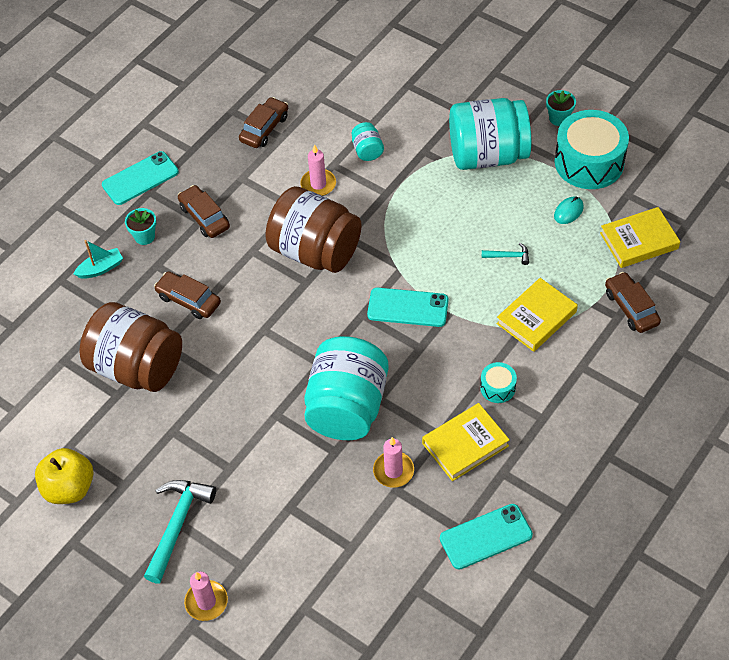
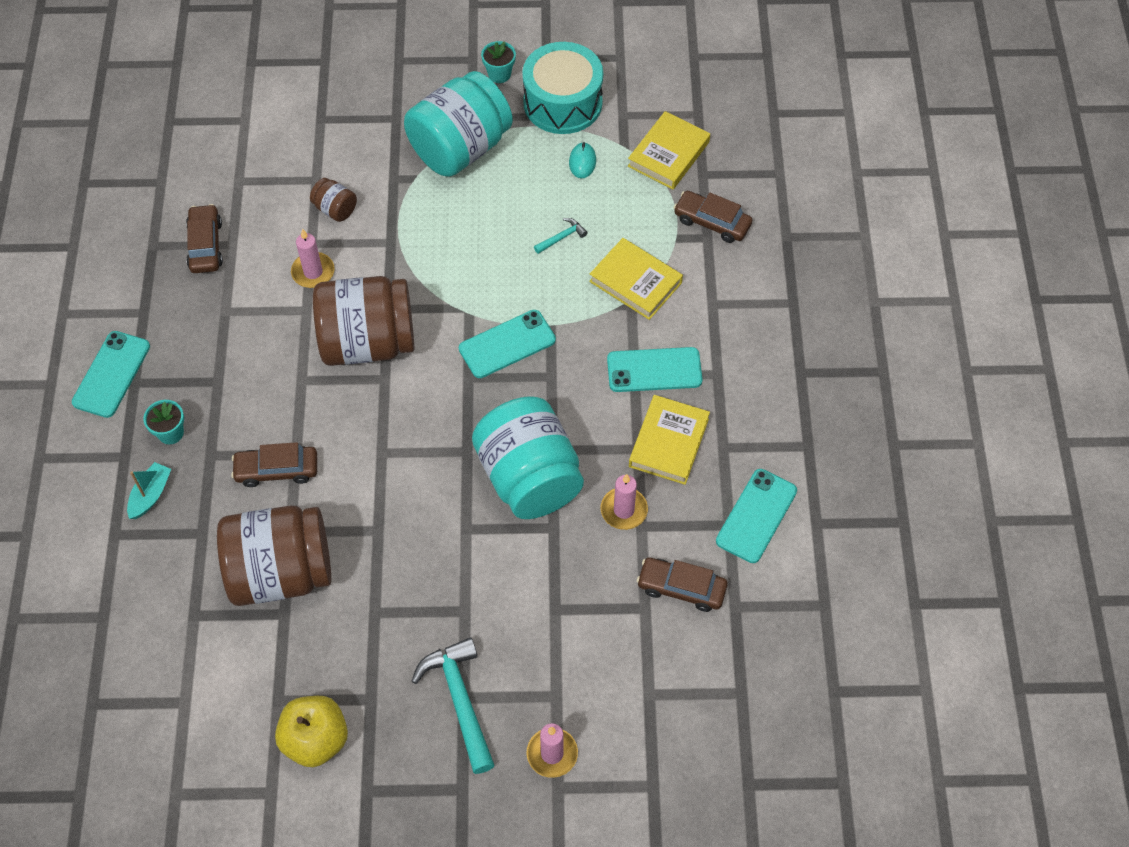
camera: 40 degrees left, 5 degrees up
brown car [178,185,230,238] -> brown car moved to [637,558,728,612]
turquoise jar [352,122,384,161] -> brown jar [310,178,357,222]
turquoise drum [480,362,517,403] -> turquoise phone [607,347,702,392]
yellow book [496,278,578,352] -> yellow book turned 60 degrees counterclockwise [589,238,683,320]

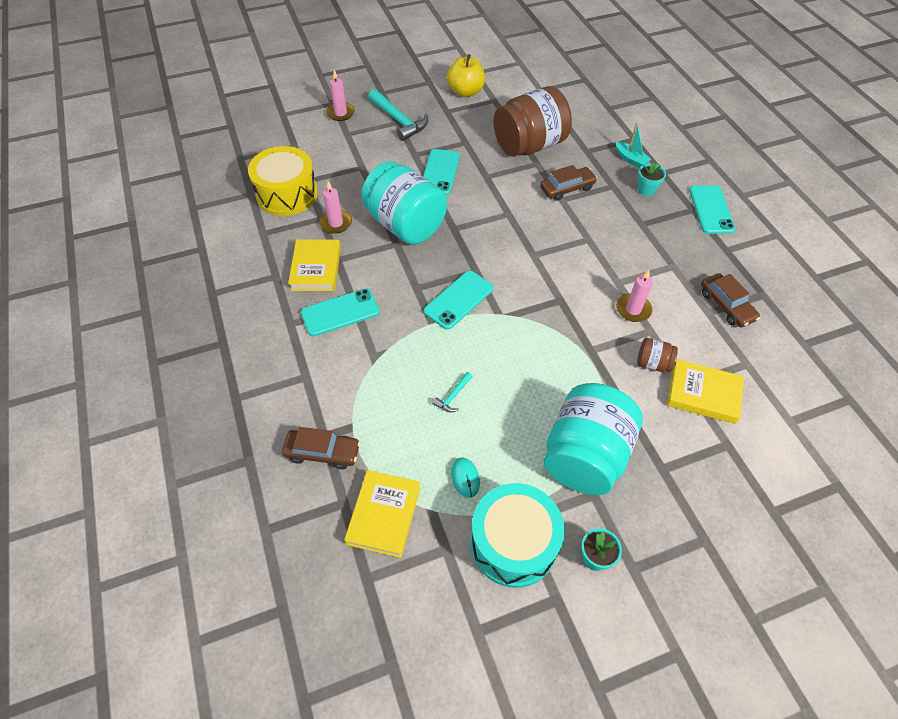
camera: 160 degrees right, 5 degrees down
turquoise boat [127,462,171,519] -> turquoise boat turned 45 degrees counterclockwise [616,122,651,168]
brown jar [313,276,414,366] -> none
yellow book [589,238,683,320] -> yellow book moved to [667,359,744,424]
brown car [637,558,728,612] -> yellow drum [248,146,318,216]
turquoise phone [716,469,797,563] -> turquoise phone moved to [423,149,460,195]

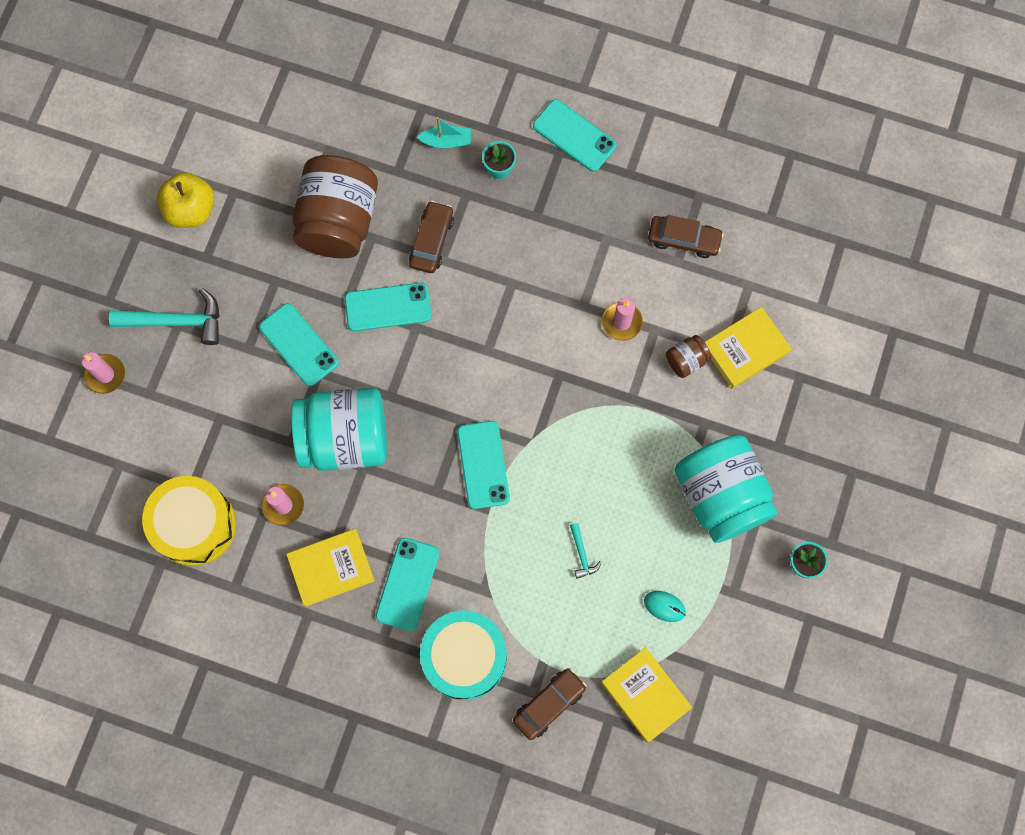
camera: 50 degrees left, 20 degrees up
yellow book [288,239,341,291] -> yellow book turned 60 degrees counterclockwise [286,529,375,607]
turquoise drum [470,483,565,588] -> turquoise drum moved to [420,610,507,700]
none -> turquoise phone [345,282,431,331]

